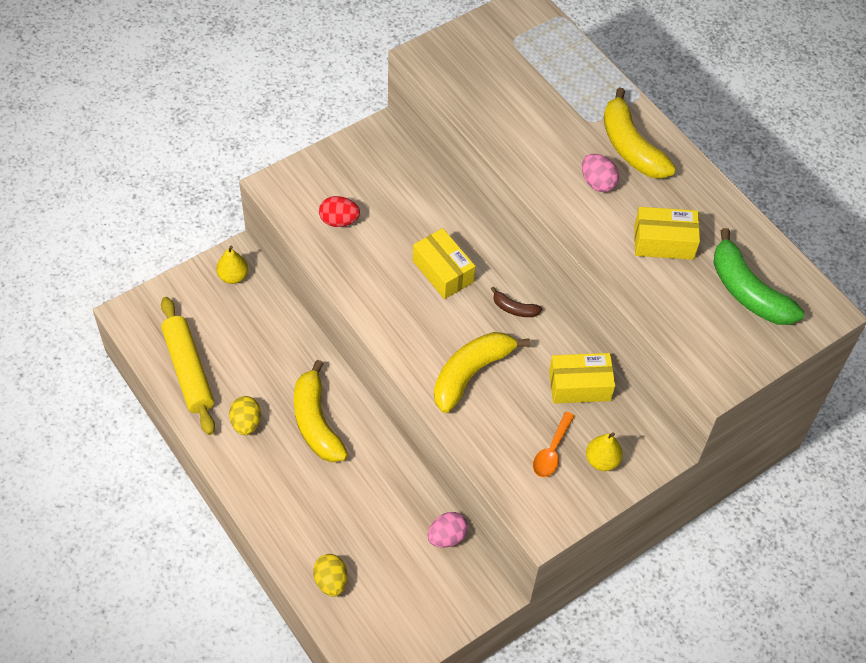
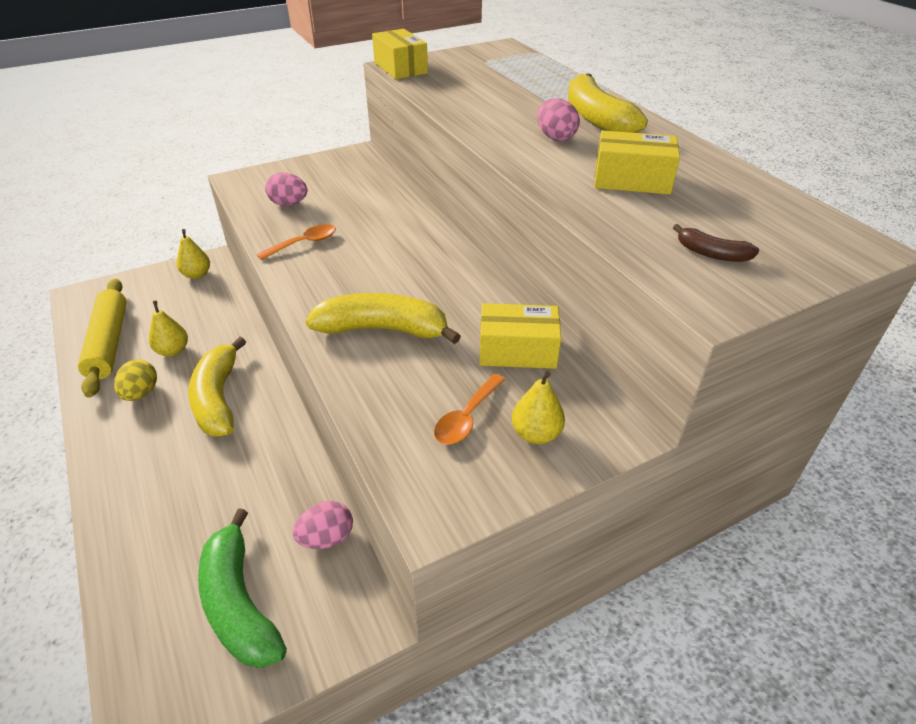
camera: 10 degrees right, 15 degrees down
yellow egg [313,554,347,597] -> none
red egg [319,196,360,227] -> pink egg [265,173,307,206]
yellow box [413,228,475,299] -> yellow box moved to [372,29,428,79]
yellow banana [434,332,530,413] -> yellow banana turned 45 degrees clockwise [306,293,461,344]
brown banana [491,287,542,317] -> brown banana moved to [673,224,759,262]
green banana [713,228,804,325] -> green banana moved to [198,508,287,668]
none -> yellow pear [149,301,188,357]
none -> orange spoon [257,224,336,260]

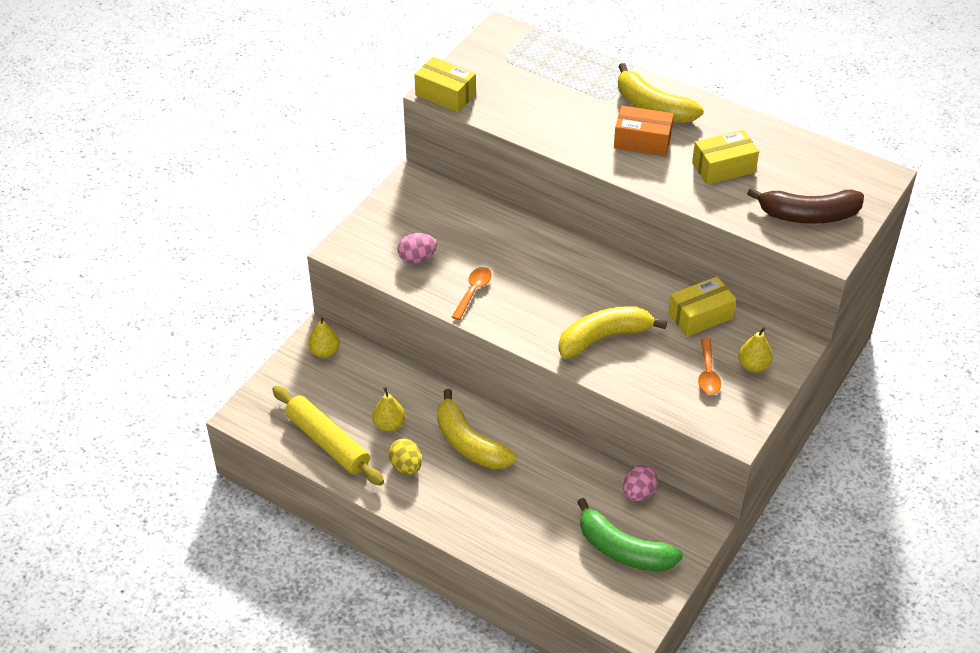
camera: 30 degrees left, 5 degrees up
pink egg [537,98,580,141] -> orange box [614,106,674,156]
brown banana [673,224,759,262] -> brown banana [747,187,864,224], size x2.10

